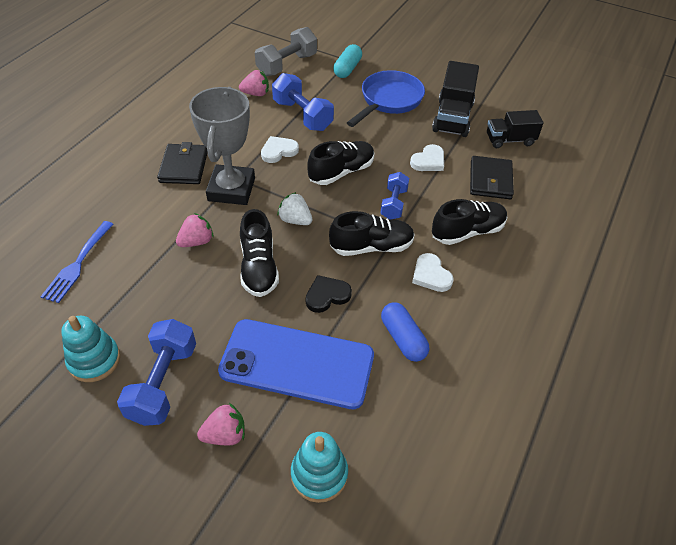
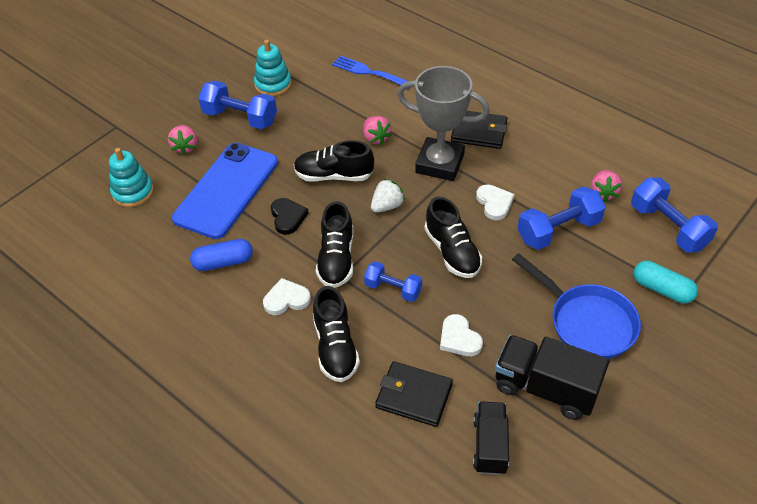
camera: 105 degrees right, 0 degrees up
grey dumbbell [255,27,317,76] -> blue dumbbell [631,178,718,253]

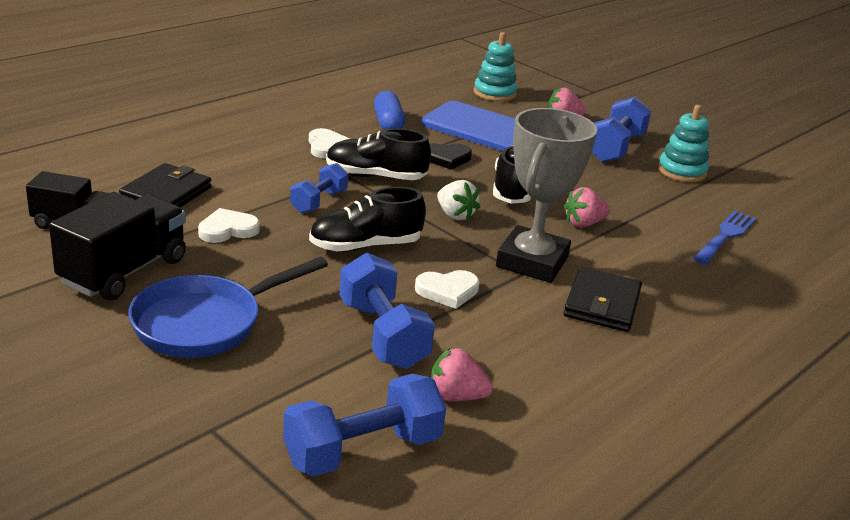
camera: 90 degrees right, 20 degrees down
black shoe [313,286,360,382] -> none
turquoise capsule [634,261,698,303] -> none

